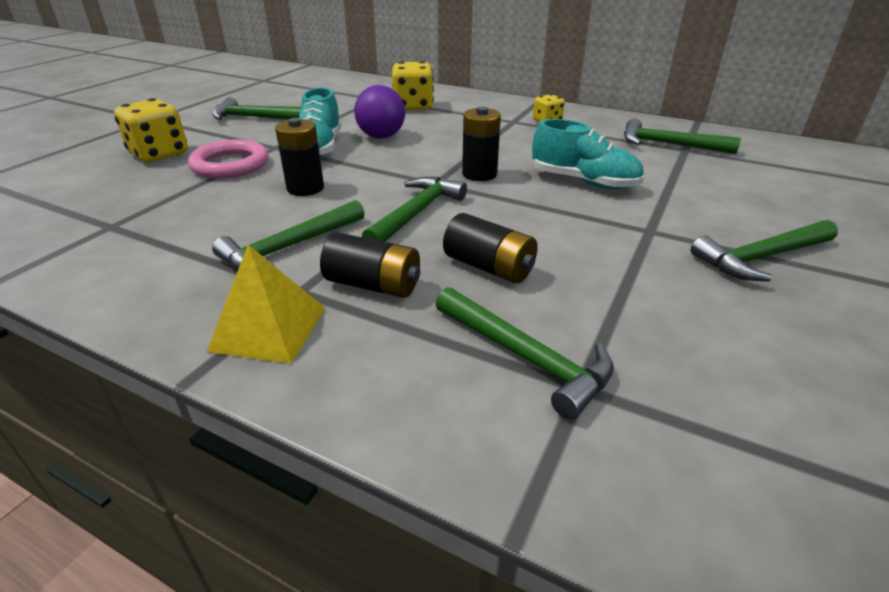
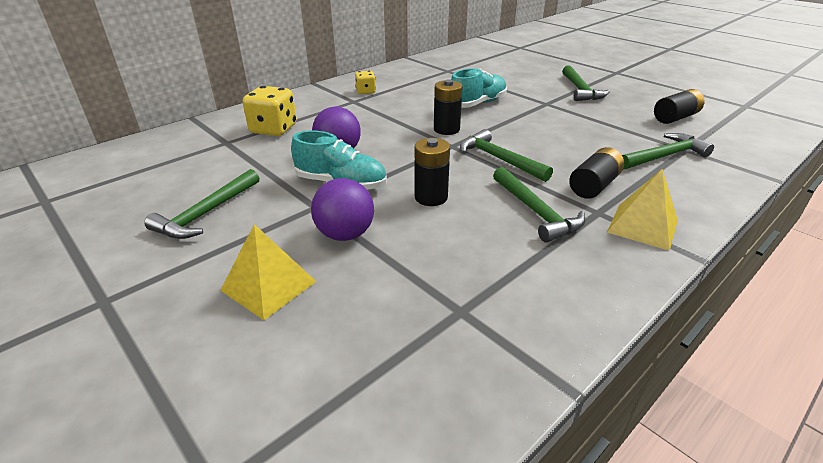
camera: 70 degrees left, 0 degrees up
yellow dice [114,98,188,162] -> yellow pyramid [220,224,317,320]
pink ring [188,139,268,179] -> purple ball [311,178,374,241]
black battery [443,213,538,283] -> black battery moved to [654,89,705,124]
green hammer [624,119,741,154] -> none

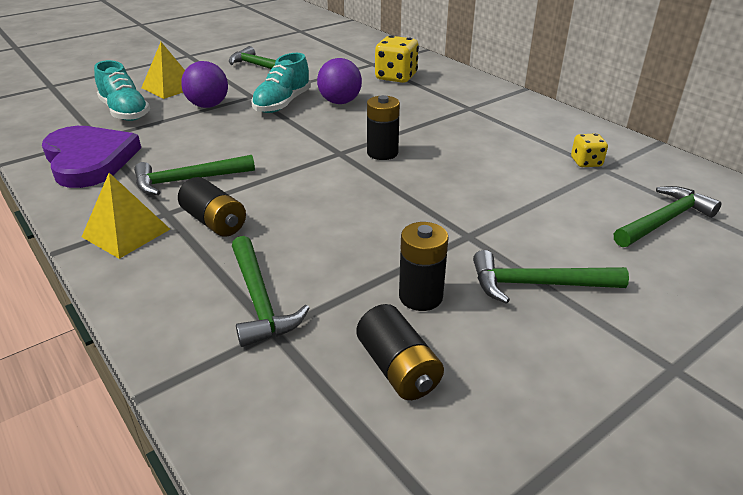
camera: 95 degrees right, 0 degrees up
yellow dice [355,71,376,94] -> yellow dice moved to [571,133,608,167]
black battery [415,138,450,206] -> black battery moved to [399,222,449,311]
turquoise shoe [451,68,507,108] -> turquoise shoe moved to [94,60,150,121]
green hammer [460,129,553,182] -> green hammer moved to [614,186,722,247]
none -> purple heart [42,126,141,188]

